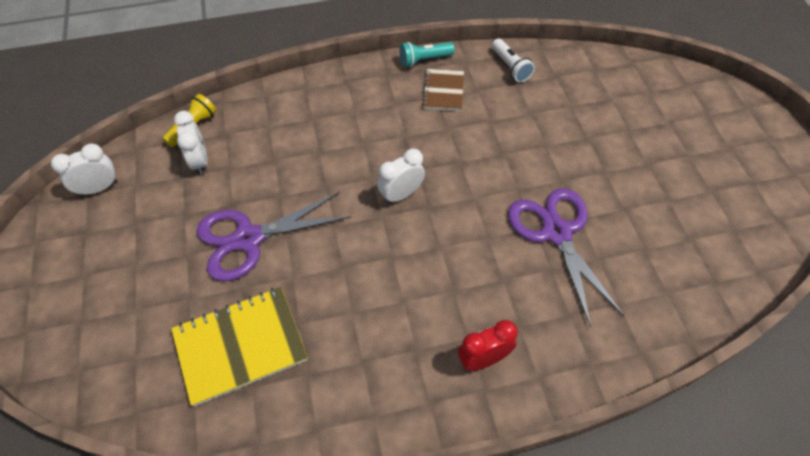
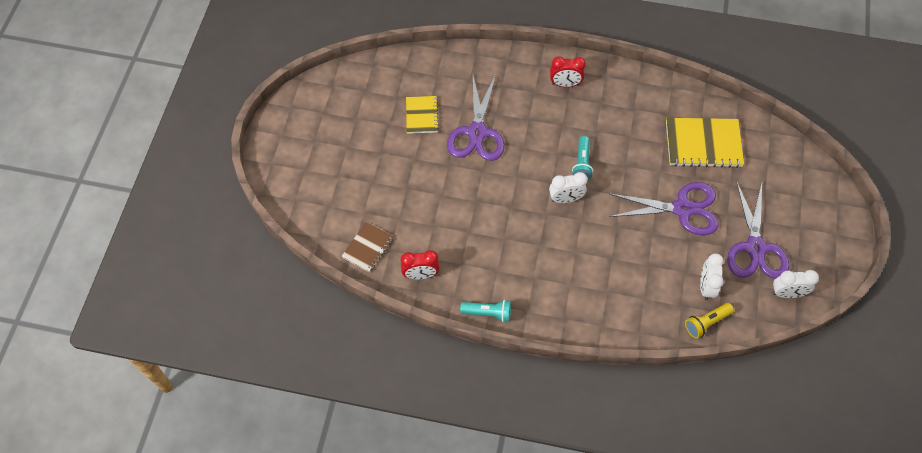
camera: 155 degrees left, 5 degrees up
brown notebook [422,69,464,111] -> brown notebook moved to [341,222,394,273]
white flashlight [492,39,535,82] -> red clock [401,250,439,279]
none -> yellow notebook [406,96,439,134]
none -> turquoise flashlight [572,136,593,180]
none -> purple scissors [727,181,789,279]

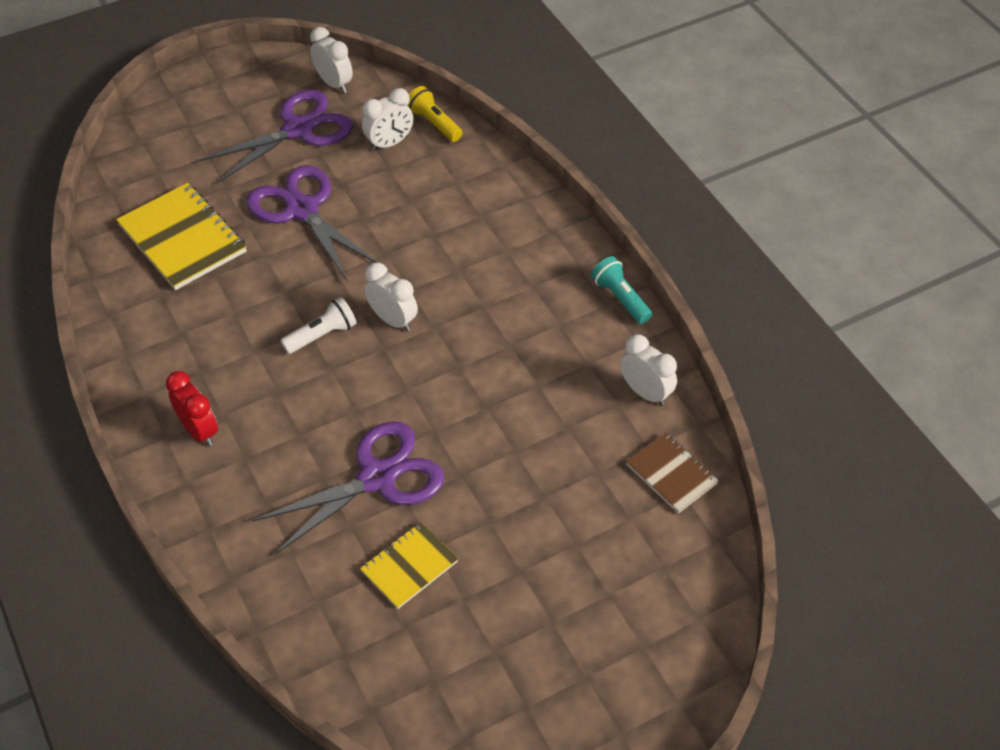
camera: 130 degrees left, 10 degrees down
brown notebook [341,222,394,273] -> brown notebook turned 60 degrees clockwise [626,432,719,513]
red clock [401,250,439,279] -> white clock [620,334,677,406]
turquoise flashlight [572,136,593,180] -> white flashlight [280,297,357,354]
yellow flashlight [685,303,734,339] -> yellow flashlight turned 150 degrees counterclockwise [407,86,463,142]

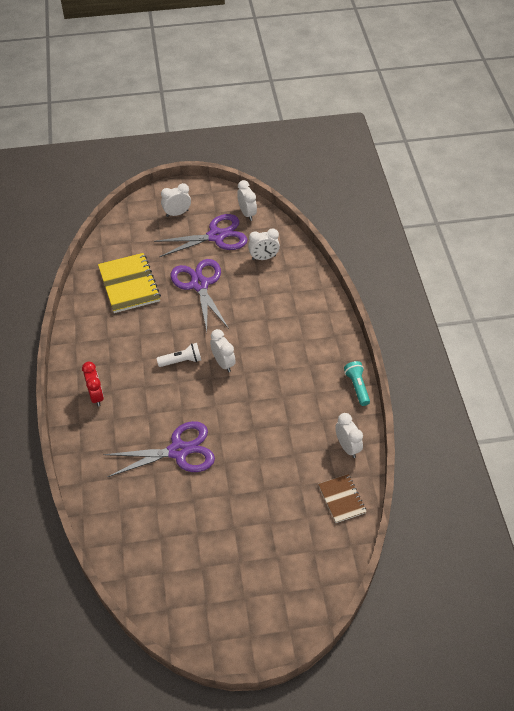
camera: 20 degrees right, 0 degrees up
yellow notebook [360,522,458,609] -> none
yellow flashlight [407,86,463,142] -> none
none -> white clock [161,183,191,217]

